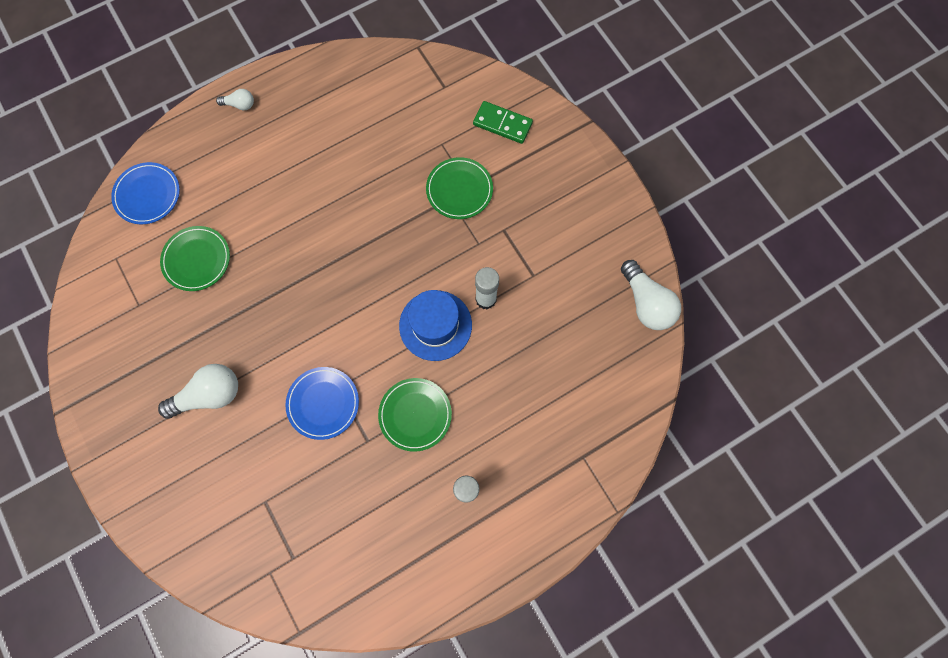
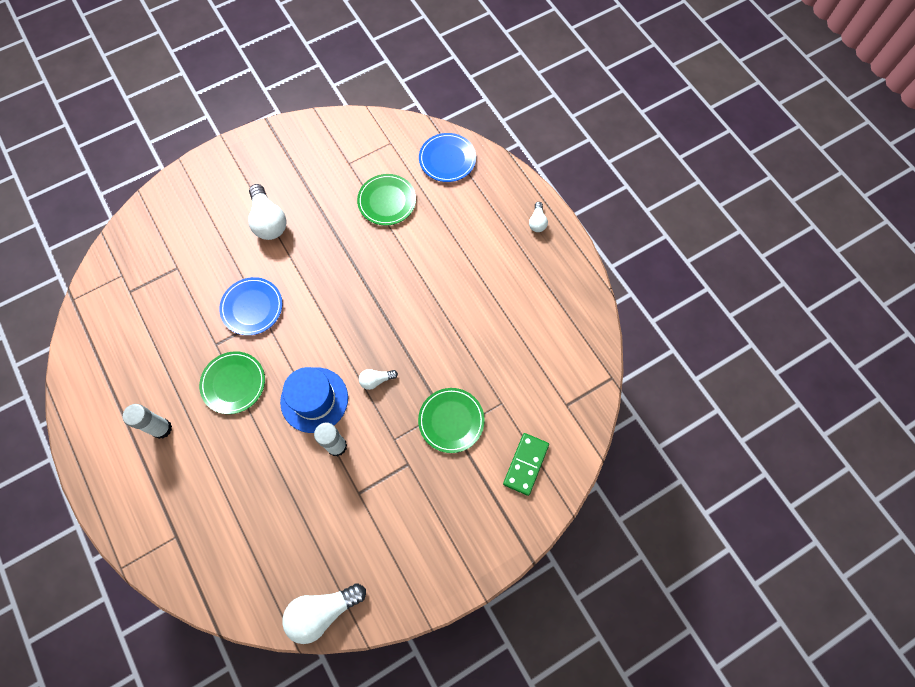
camera: 90 degrees right, 5 degrees down
none -> white light bulb [359,369,398,390]

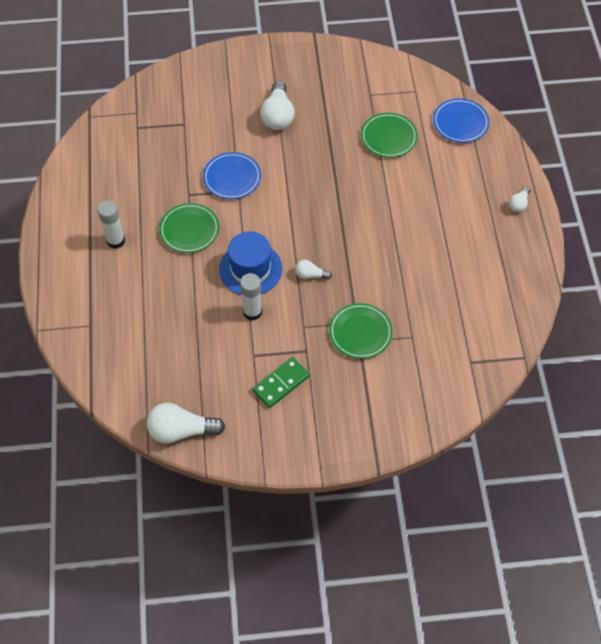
camera: 25 degrees right, 10 degrees down
green domino [503,433,549,496] -> green domino moved to [252,357,310,408]

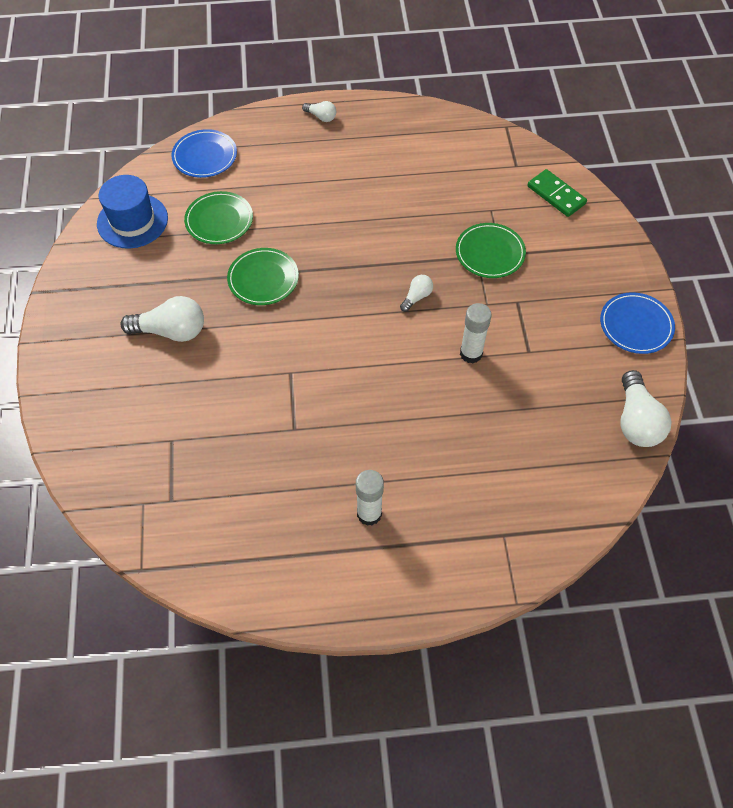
camera: 90 degrees left, 0 degrees up
green plate [159,203,219,253] -> green plate moved to [227,248,299,305]
blue plate [203,152,261,199] -> blue plate moved to [600,292,675,354]
blue hat [219,231,282,295] -> blue hat moved to [97,175,168,249]
green domino [252,357,310,408] -> green domino moved to [528,169,587,217]
white light bulb [295,260,332,280] -> white light bulb turned 150 degrees counterclockwise [400,275,433,312]

